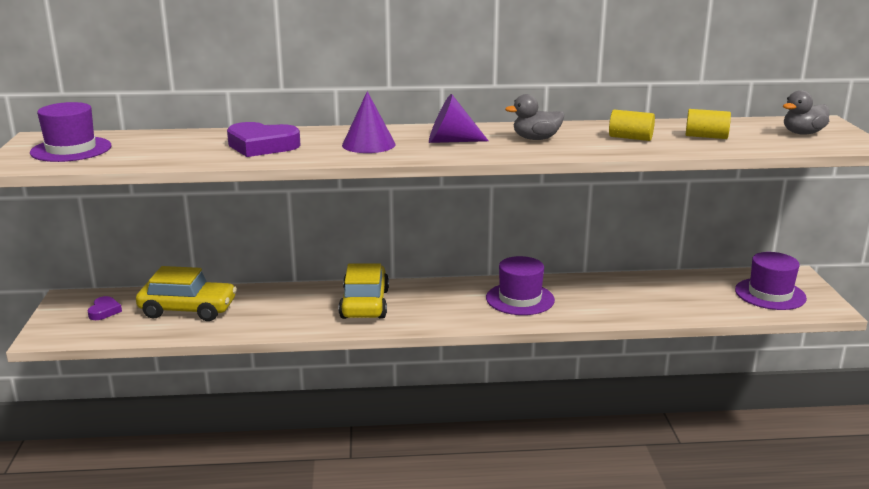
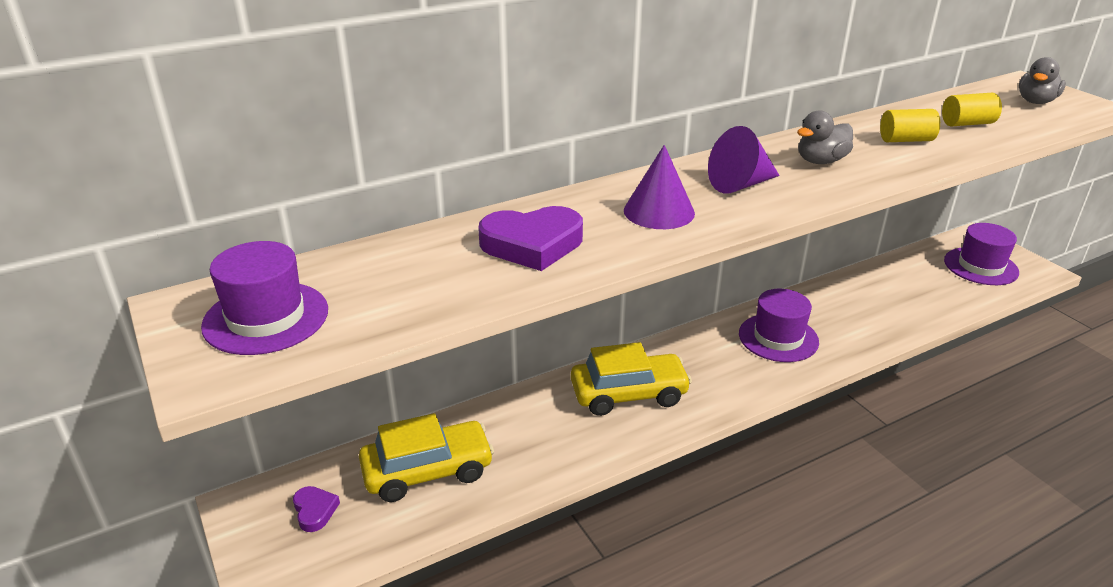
camera: 25 degrees left, 10 degrees up
yellow car [339,263,389,319] -> yellow car turned 105 degrees clockwise [571,342,692,416]

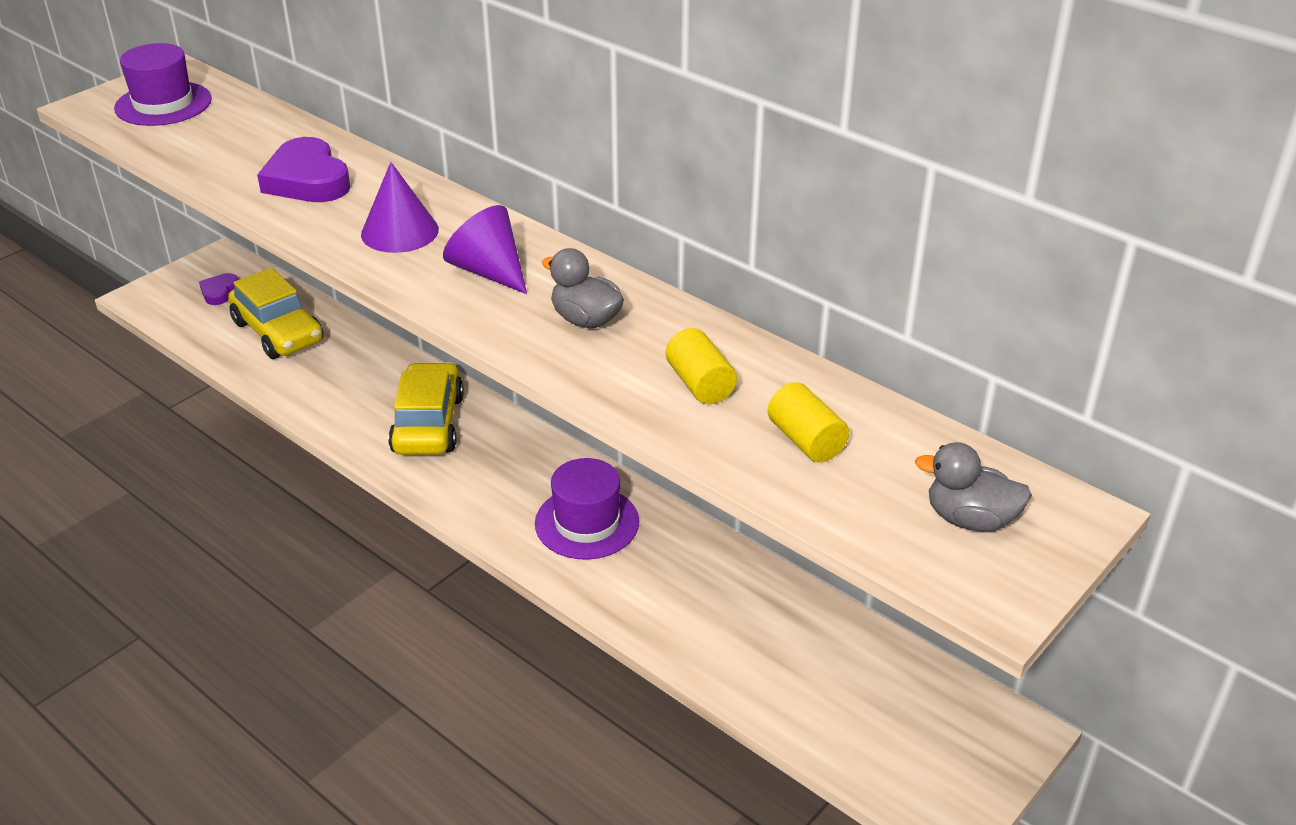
camera: 70 degrees right, 5 degrees up
purple heart [293,486,340,532] -> purple heart turned 150 degrees clockwise [199,273,238,305]
yellow car [571,342,692,416] -> yellow car turned 150 degrees counterclockwise [388,362,464,455]
purple hat [944,223,1019,285] -> none

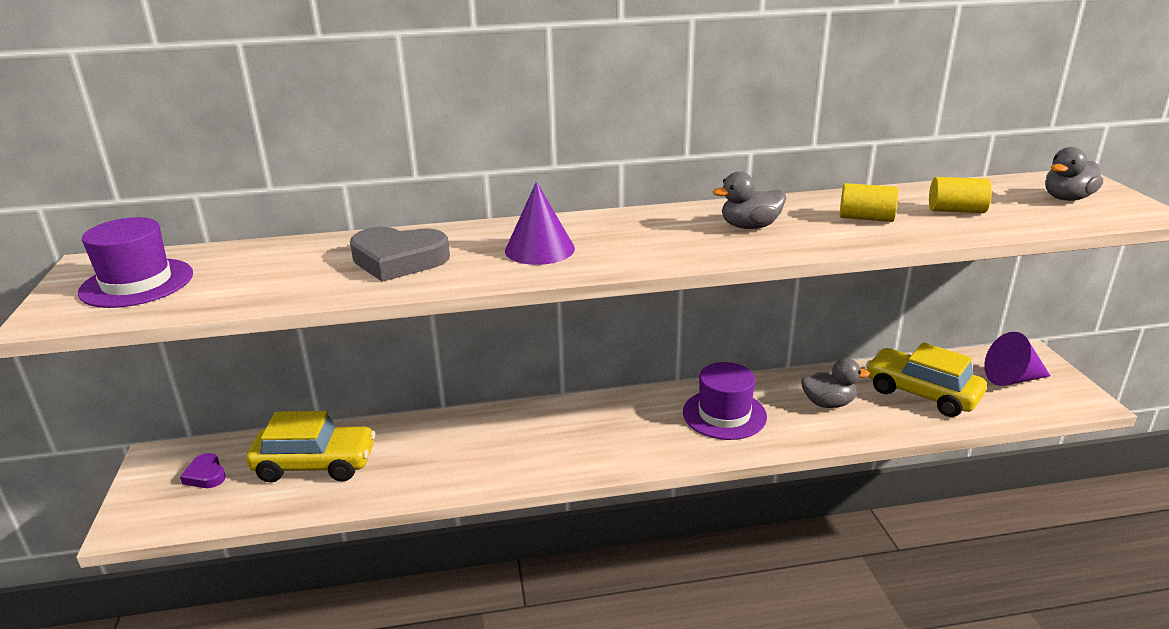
camera: 50 degrees left, 10 degrees down
purple heart [257,137,350,202] -> grey heart [350,227,450,282]
yellow car [388,362,464,455] -> yellow car moved to [866,343,987,417]
purple cone [443,205,527,294] -> purple cone moved to [984,332,1050,386]
none -> grey duck [801,358,870,408]

